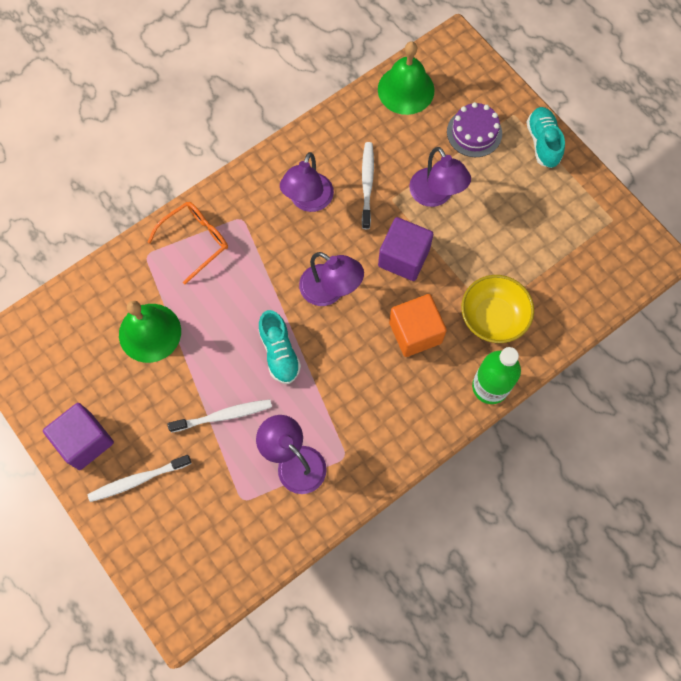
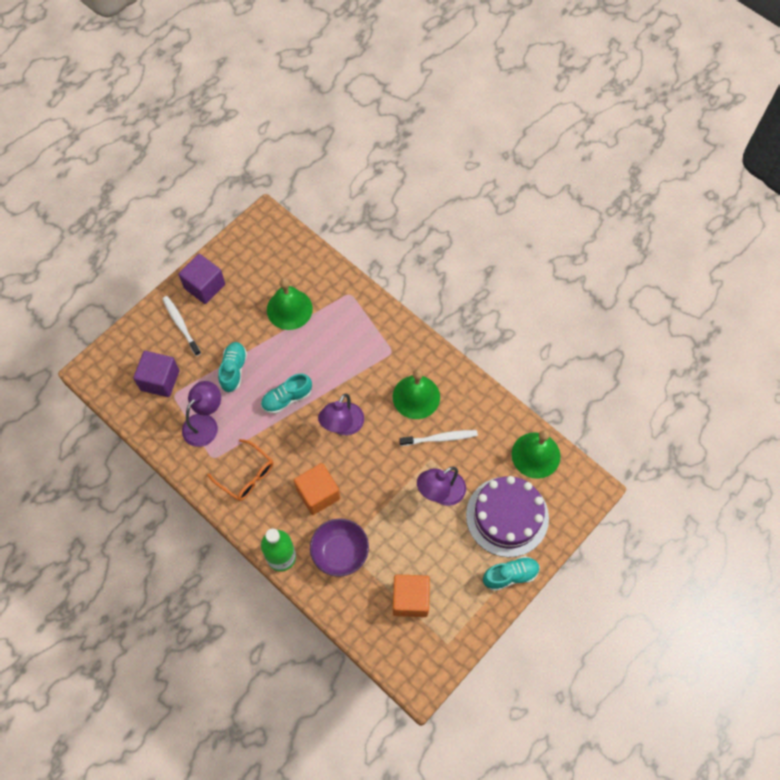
camera: 80 degrees right, 5 degrees down
orange glasses [148,202,228,285] -> orange glasses moved to [207,439,273,501]
white toothbrush [167,399,272,433] -> turquoise shoe [218,342,247,392]
purple lamp [280,152,334,212] -> green bell [393,369,440,419]
purple cube [378,217,433,281] -> purple cube moved to [133,351,179,397]
purple cake [447,102,502,157] -> purple cake [466,476,549,557], size x1.72
yellow bowl [461,275,534,343] -> purple bowl [310,518,369,577]
none -> orange cube [393,574,430,617]

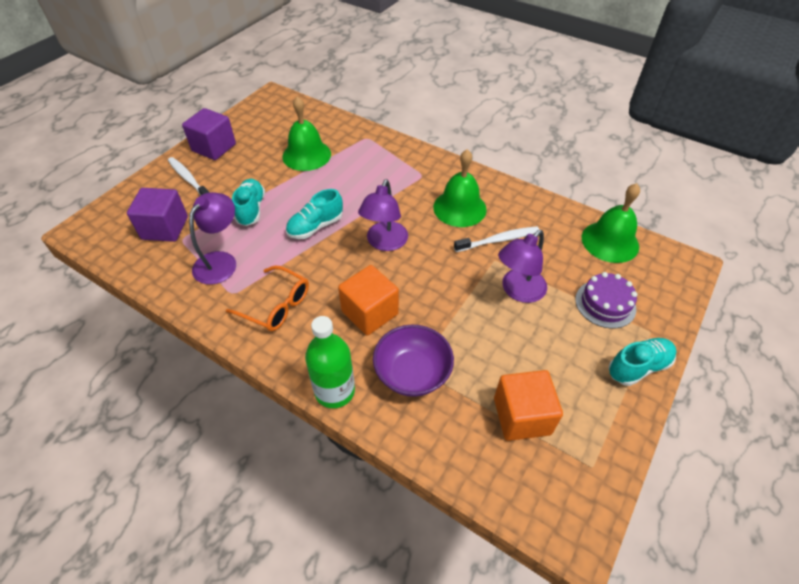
camera: 10 degrees left, 15 degrees down
purple cake [466,476,549,557] -> purple cake [575,272,637,329], size x0.58

